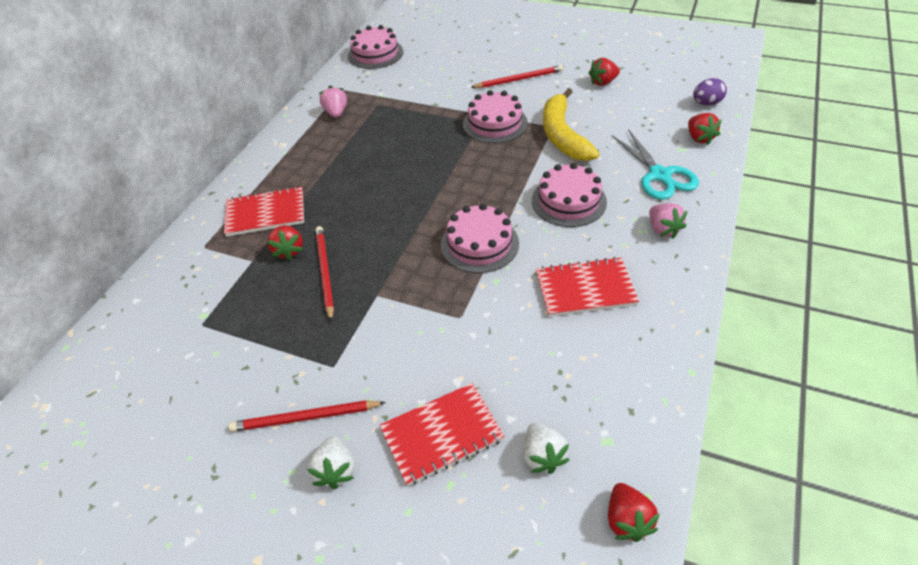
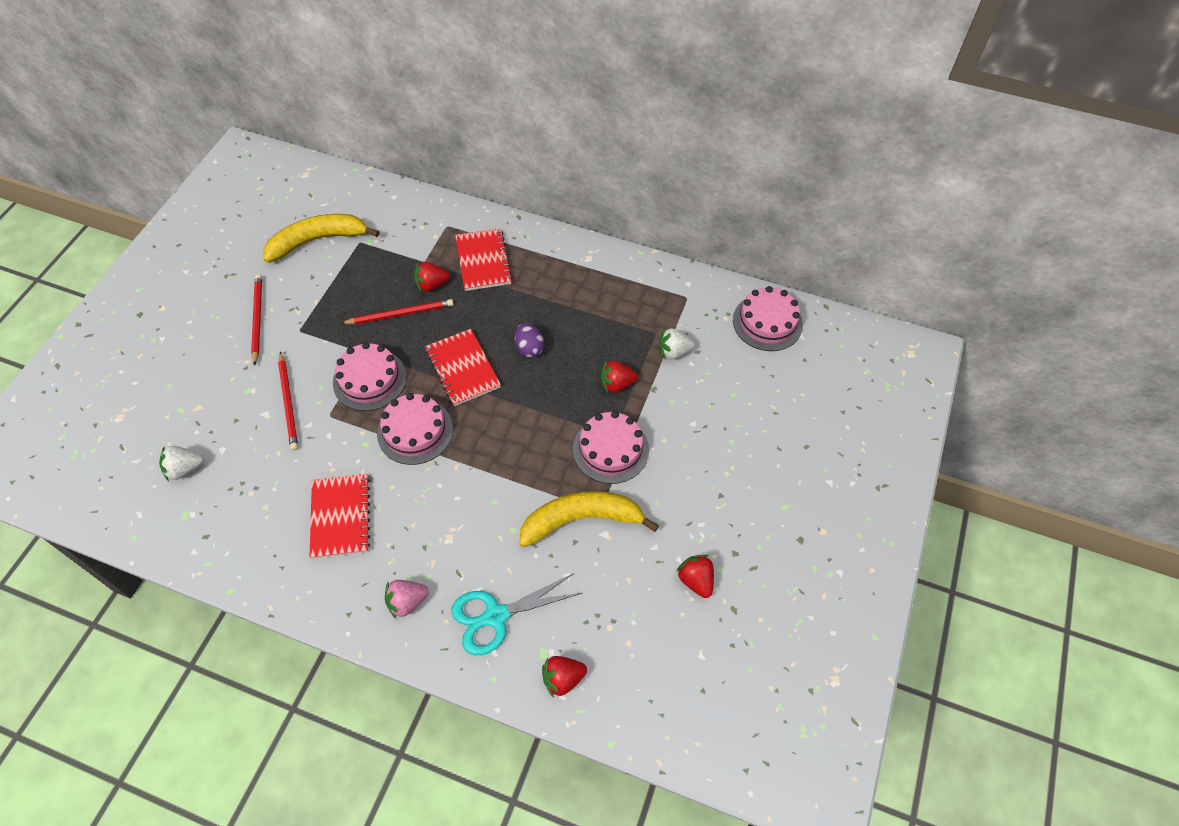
camera: 85 degrees right, 10 degrees up
white strawberry [307,436,354,489] -> white strawberry moved to [659,328,695,360]
pink strawberry [320,86,347,118] -> none
red notebook [380,383,505,486] -> red notebook moved to [425,329,501,406]
red pencil [470,65,563,88] -> red pencil moved to [278,351,298,451]
pink cake [532,163,607,227] -> pink cake moved to [333,342,406,411]
red strawberry [608,483,660,542] -> red strawberry moved to [601,360,638,393]
purple egg [693,78,727,105] -> purple egg moved to [515,323,544,358]
none -> yellow banana [263,214,380,263]

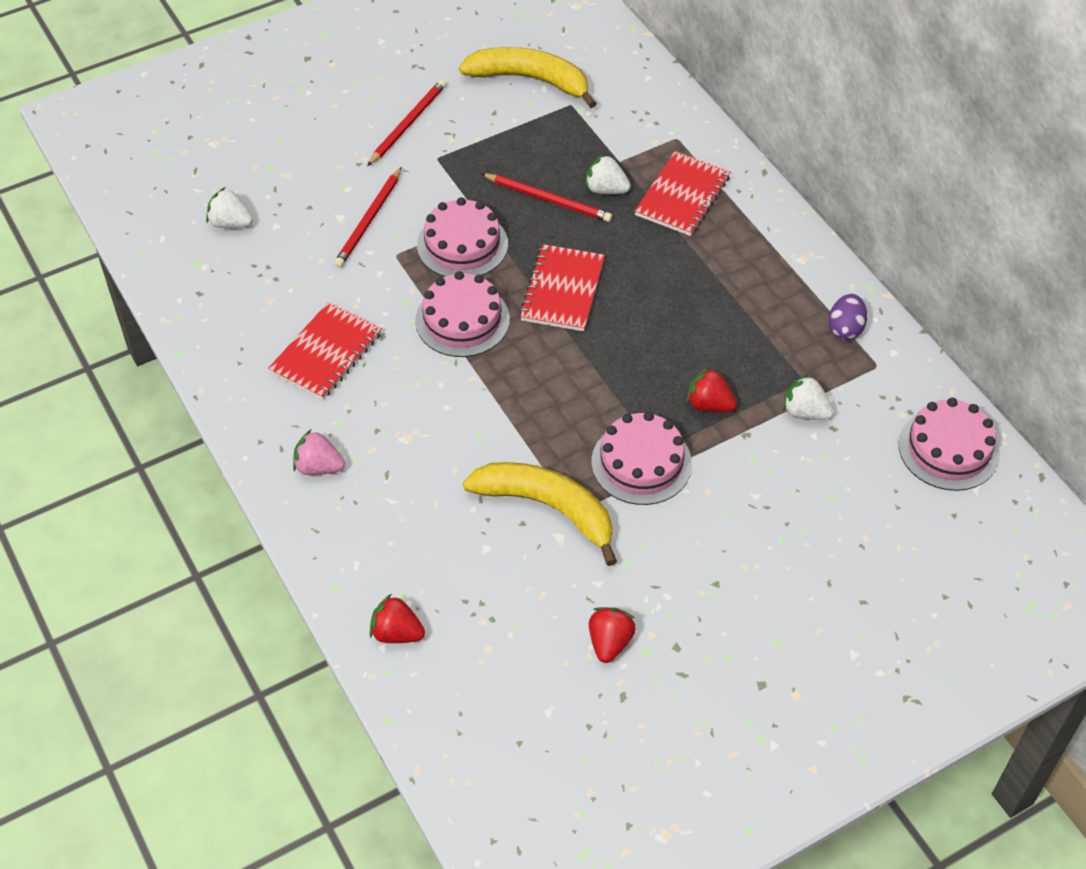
camera: 40 degrees right, 5 degrees down
red strawberry [414,261,450,292] -> white strawberry [585,153,631,194]
turquoise scissors [452,573,582,655] -> none
purple egg [515,323,544,358] -> purple egg moved to [828,294,867,340]

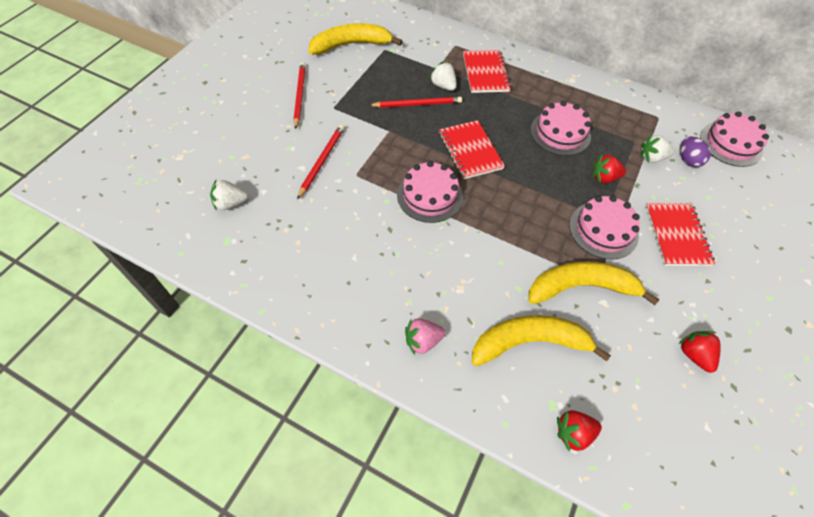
camera: 35 degrees left, 5 degrees up
red notebook [268,302,382,400] -> red notebook moved to [645,203,715,266]
red pencil [334,167,402,267] -> red pencil turned 150 degrees counterclockwise [297,125,344,199]
pink cake [417,197,508,277] -> pink cake moved to [530,101,591,156]
white strawberry [585,153,631,194] -> white strawberry turned 60 degrees clockwise [430,62,457,91]
purple egg [828,294,867,340] -> purple egg moved to [680,136,711,167]
none -> yellow banana [472,315,611,366]

